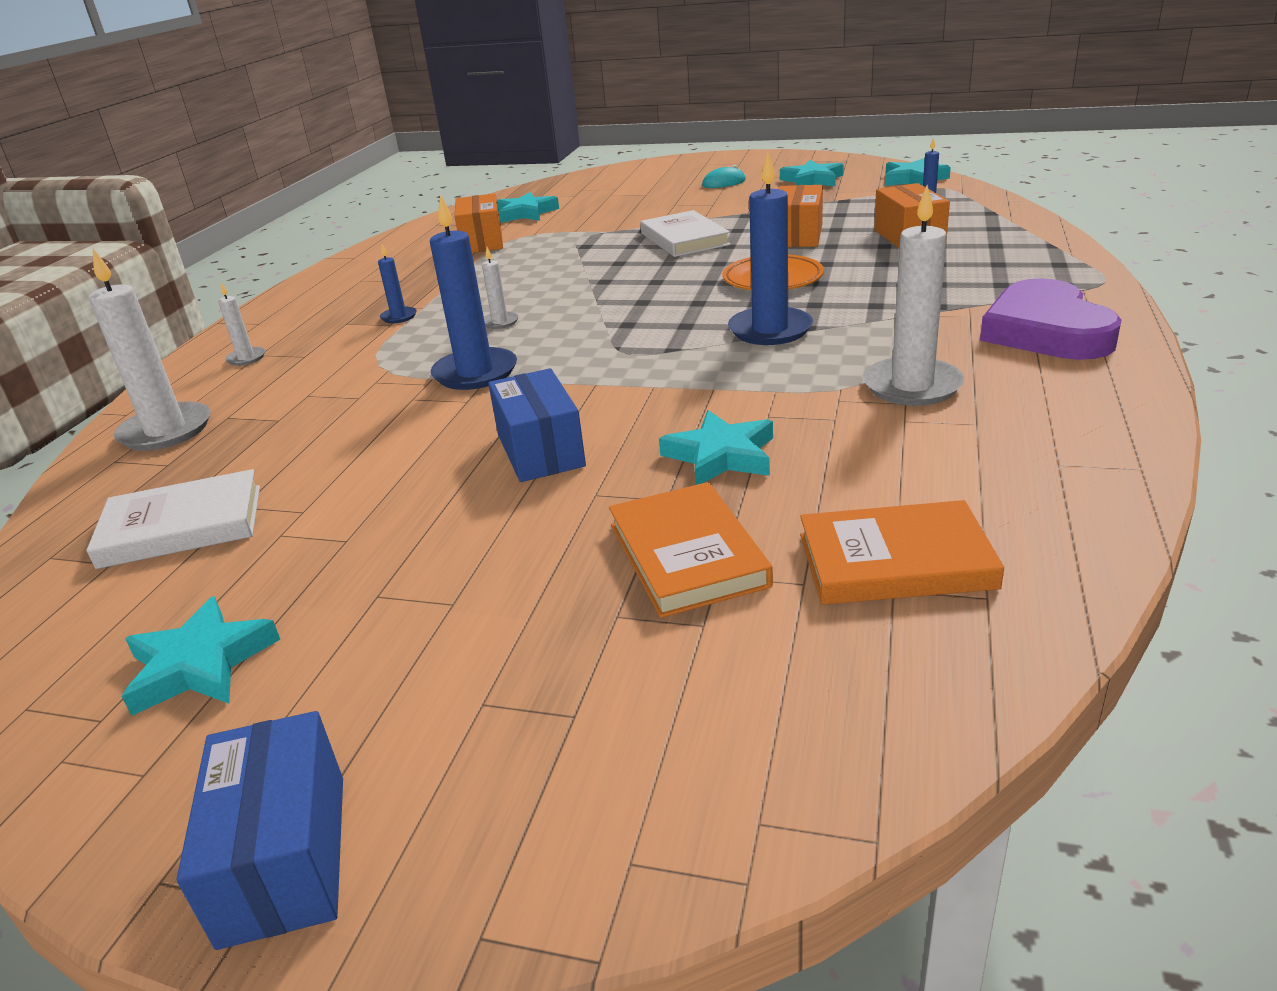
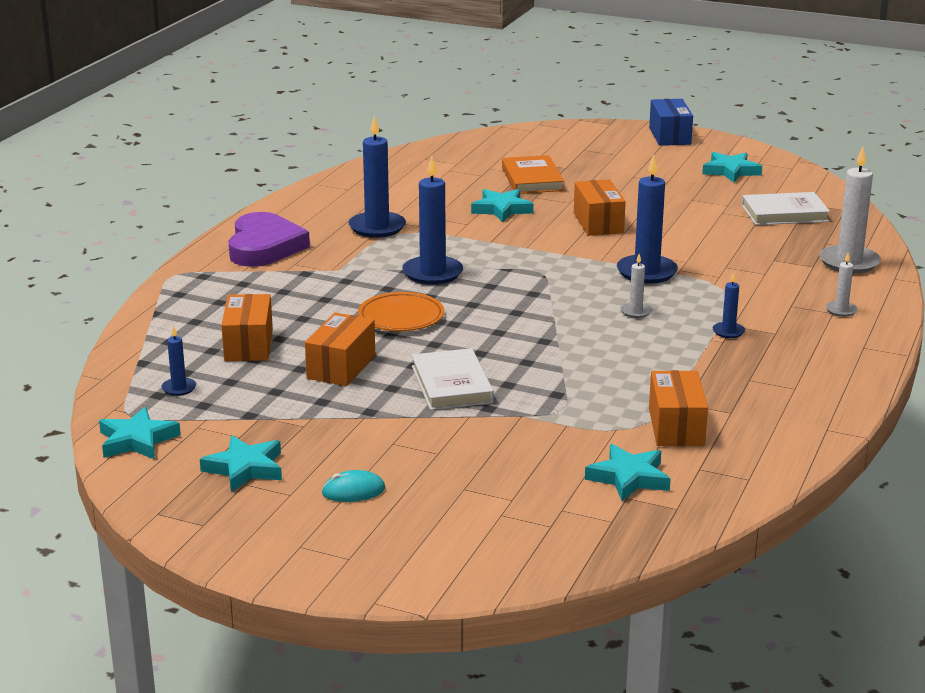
camera: 175 degrees left, 5 degrees down
blue box [488,368,586,482] -> orange box [574,179,626,236]
orange book [800,500,1004,605] -> none
white candle [863,185,964,406] -> blue candle [348,116,406,238]

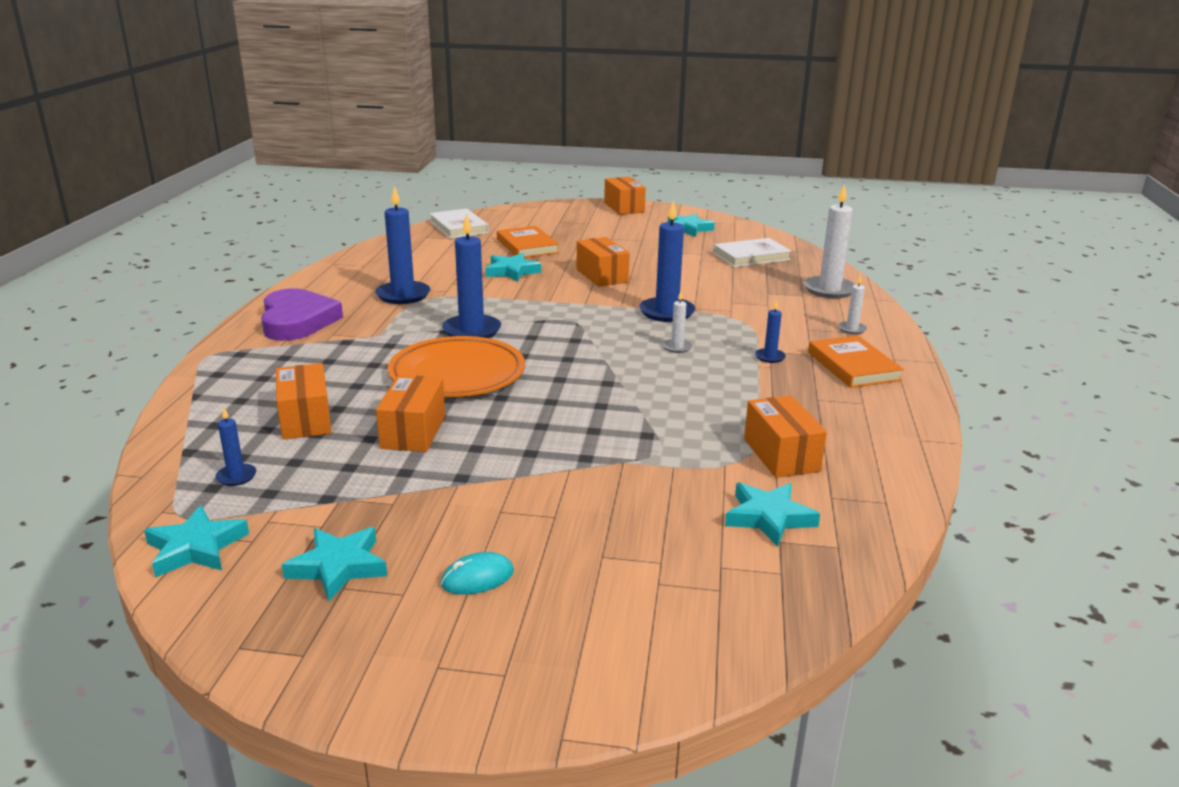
camera: 15 degrees left, 0 degrees up
orange plate [358,292,445,331] -> orange plate [388,336,525,397], size x1.56
white book [412,348,494,410] -> white book moved to [429,208,489,238]
blue box [649,99,693,146] -> orange box [604,177,646,215]
none -> orange book [808,335,904,388]

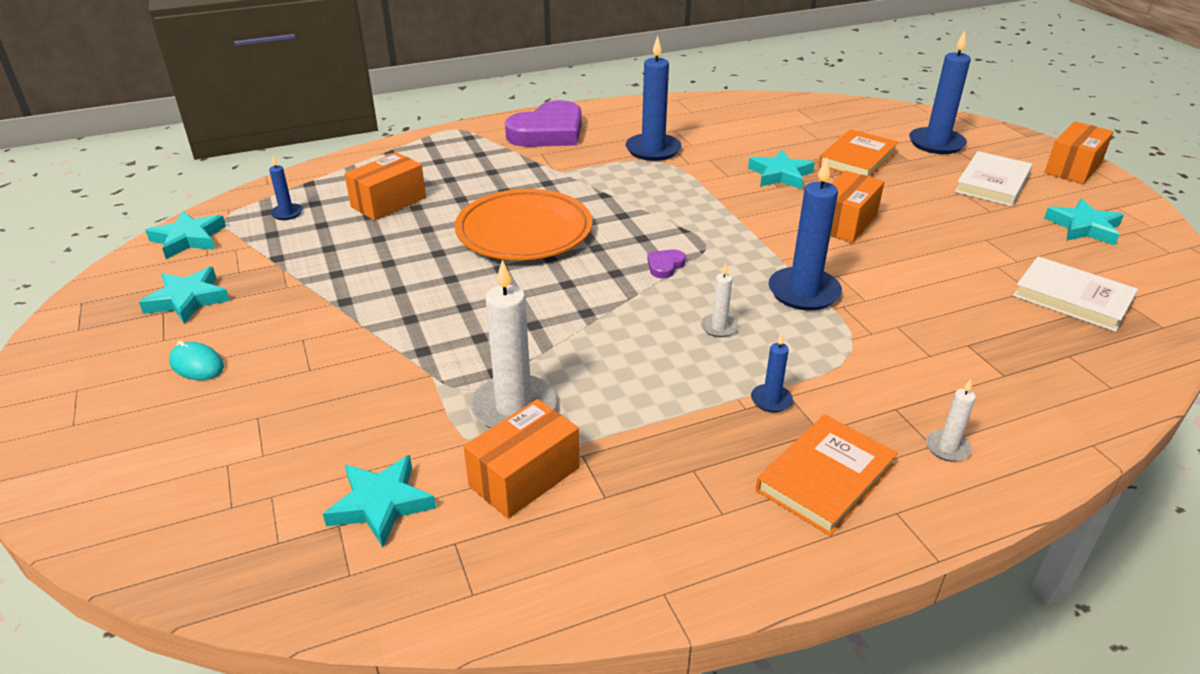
camera: 60 degrees right, 10 degrees up
orange box [376,375,445,452] -> none
white book [429,208,489,238] -> white book moved to [955,151,1032,206]
blue candle [442,213,501,338] -> blue candle moved to [909,31,971,154]
white candle [804,184,856,298] -> white candle moved to [471,259,556,428]
none -> purple heart [647,249,686,278]

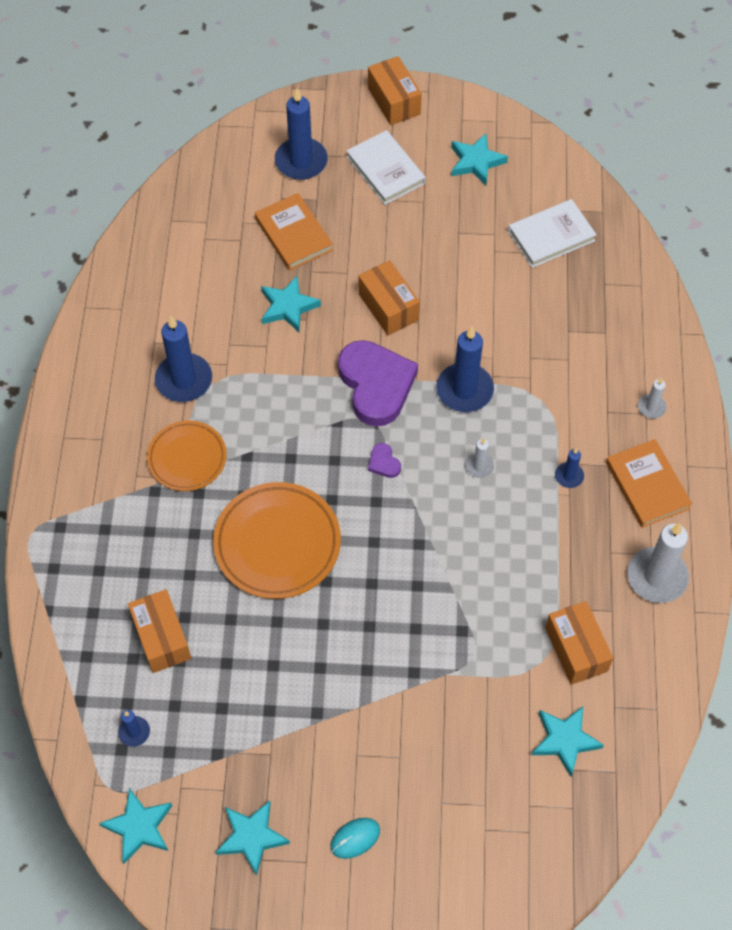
camera: 65 degrees left, 25 degrees up
white candle [471,259,556,428] -> white candle moved to [627,523,689,603]
purple heart [505,100,582,147] -> purple heart moved to [338,340,418,427]
none -> orange plate [147,421,227,491]

